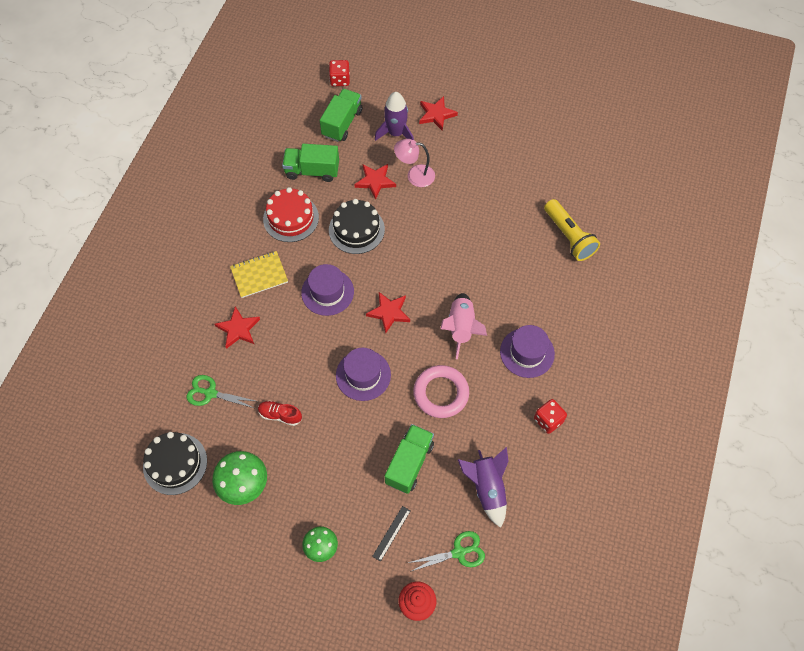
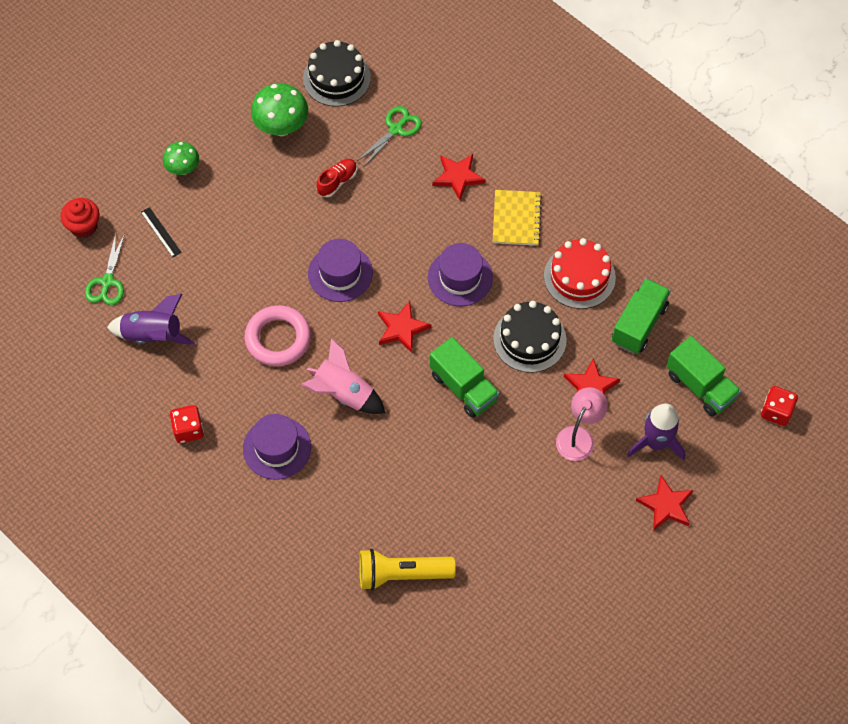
camera: 115 degrees right, 0 degrees up
green truck [385,424,434,494] -> green truck moved to [430,337,500,418]

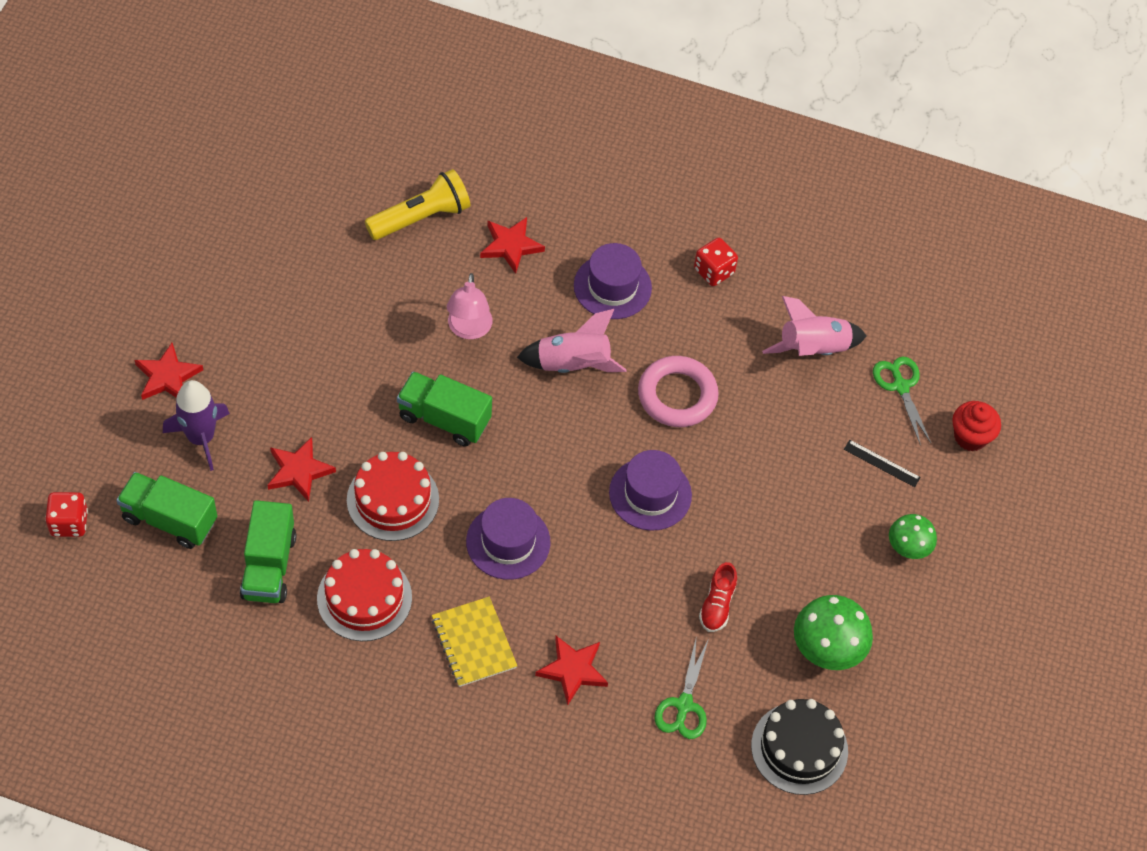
camera: 150 degrees right, 5 degrees down
purple rocket [107,294,195,345] -> pink rocket [762,296,866,356]
red star [378,301,431,353] -> red star moved to [480,217,545,274]
black cake [493,301,566,373] -> red cake [347,452,439,541]
pink lamp [556,387,608,461] -> pink lamp moved to [447,273,492,339]

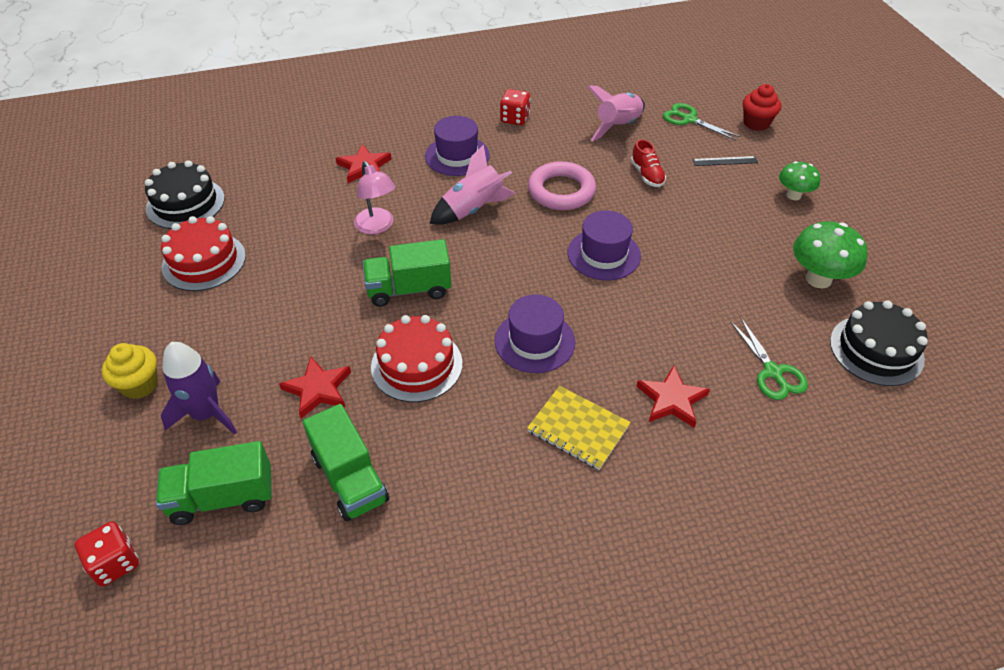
camera: 30 degrees left, 10 degrees down
red star [134,343,203,400] -> yellow cupcake [102,343,158,399]
red cake [317,549,412,641] -> red cake moved to [161,216,246,291]
yellow flashlight [365,169,470,240] -> none
red shoe [699,562,737,632] -> red shoe moved to [631,139,666,187]
none -> black cake [145,160,225,229]

